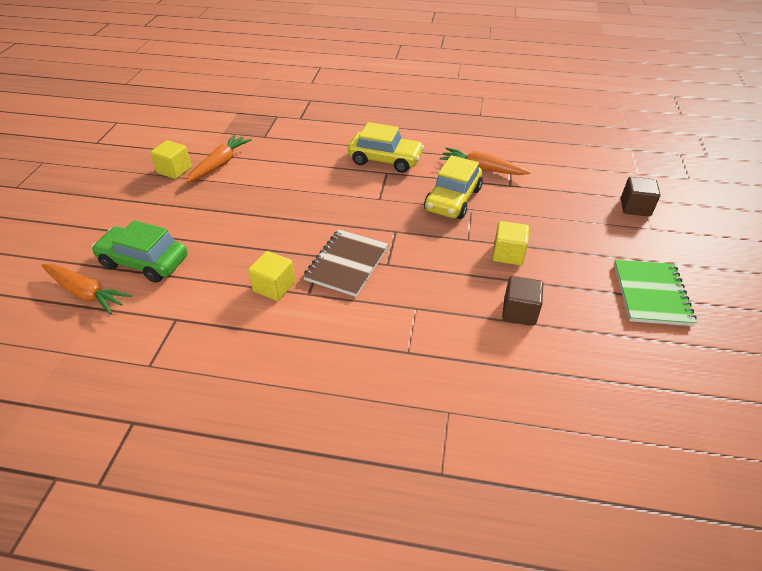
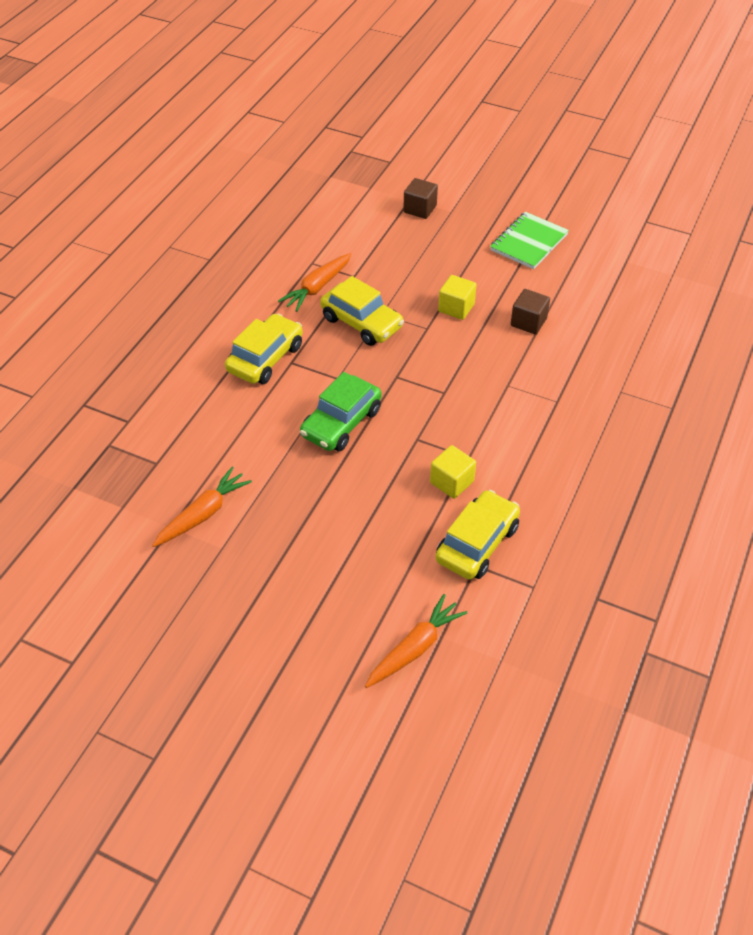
camera: 75 degrees left, 5 degrees up
green car [92,220,188,283] -> green car moved to [300,372,382,452]
yellow cube [150,140,192,179] -> none
orange carrot [186,134,251,183] -> orange carrot turned 90 degrees clockwise [152,467,252,547]
brown notebook [303,229,389,297] -> none
green notebook [614,260,697,326] -> green notebook turned 75 degrees counterclockwise [490,212,569,269]
none -> yellow car [435,490,520,580]

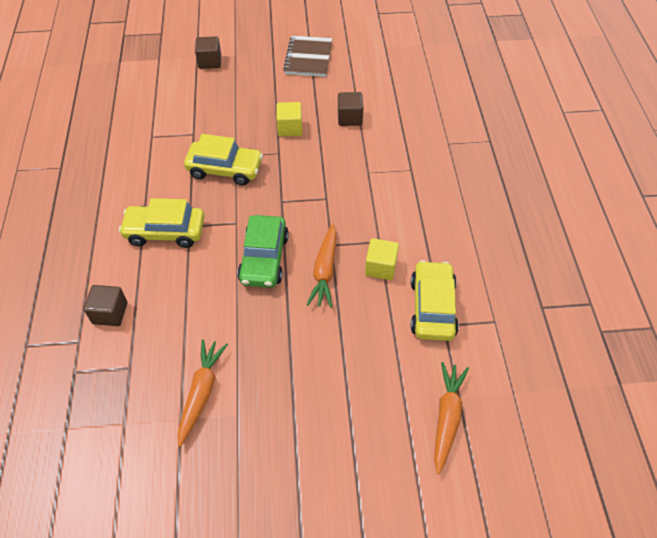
camera: 30 degrees left, 5 degrees up
yellow car [225,314,303,384] -> yellow car turned 90 degrees counterclockwise [119,198,205,248]
orange carrot [278,253,352,312] -> orange carrot moved to [306,223,337,308]
green notebook [490,212,569,269] -> brown notebook [283,35,332,77]
none -> brown cube [84,285,128,326]

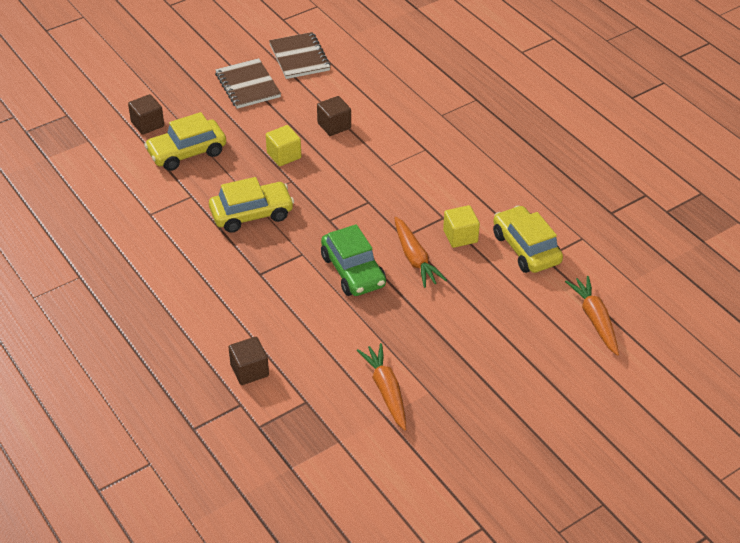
camera: 30 degrees left, 10 degrees down
yellow car [119,198,205,248] -> yellow car moved to [144,112,226,171]
none -> brown notebook [269,32,331,79]

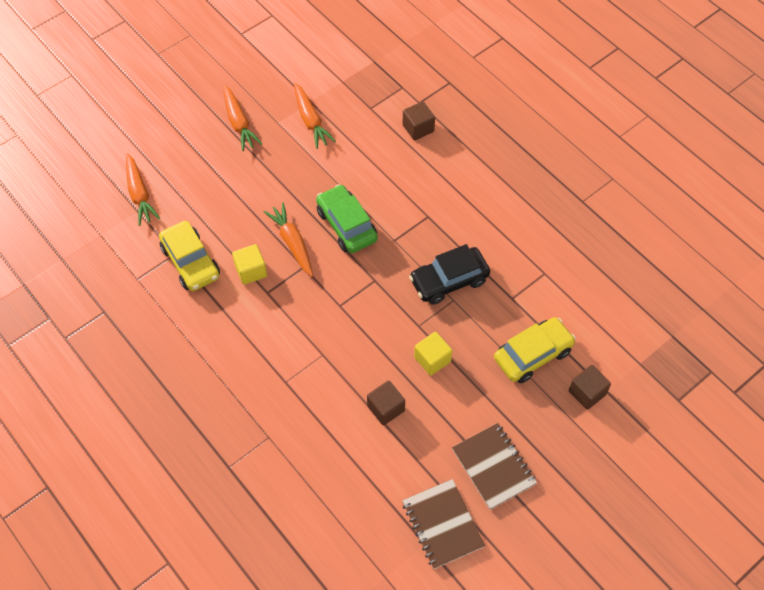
camera: 175 degrees right, 15 degrees up
yellow car [209,177,294,233] -> black car [409,244,490,305]
none -> orange carrot [223,85,262,151]

